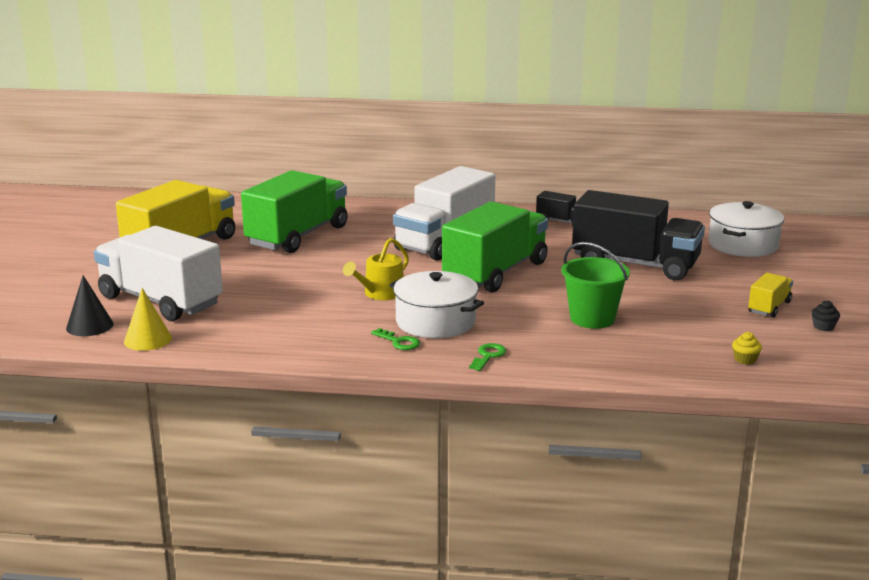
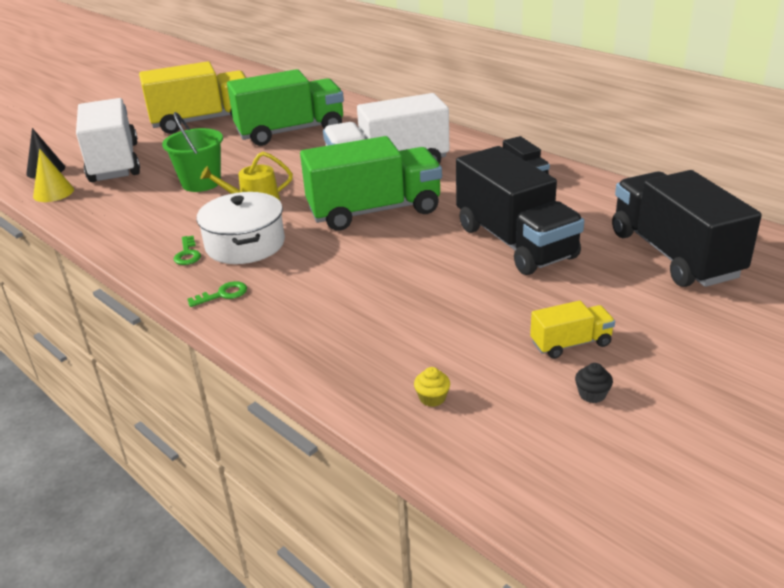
camera: 40 degrees right, 10 degrees up
green bucket [561,242,630,329] -> green bucket moved to [162,112,223,192]
white pot [708,201,784,257] -> black truck [612,170,762,287]

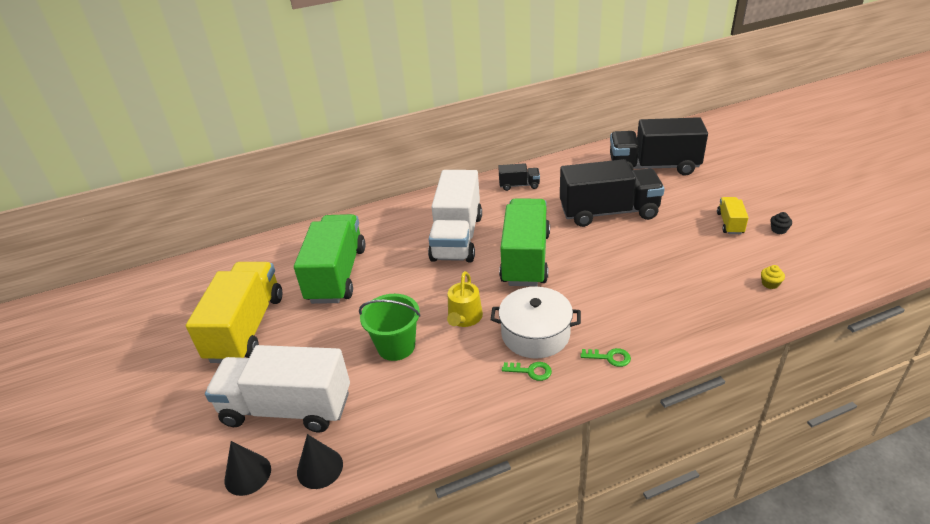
camera: 65 degrees left, 5 degrees up
yellow cone [33,149,74,202] -> black cone [297,434,343,489]
green key [187,281,247,307] -> green key turned 105 degrees clockwise [581,348,631,367]

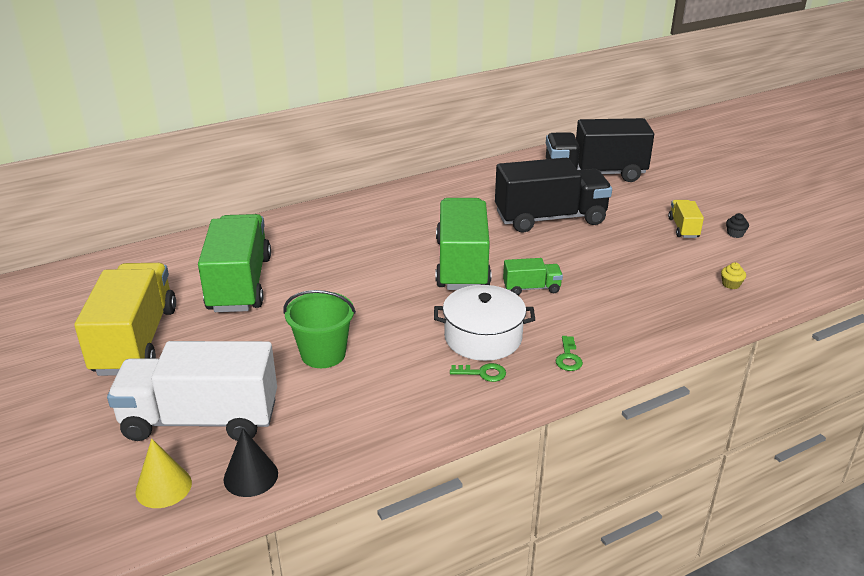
camera: 10 degrees left, 5 degrees down
black cone [225,441,271,496] -> yellow cone [135,439,192,508]
white truck [428,170,482,262] -> none
yellow watering can [447,271,483,327] -> none
black truck [498,163,540,191] -> none
green key [581,348,631,367] -> green key turned 90 degrees clockwise [556,336,583,371]
none -> green truck [503,258,563,295]

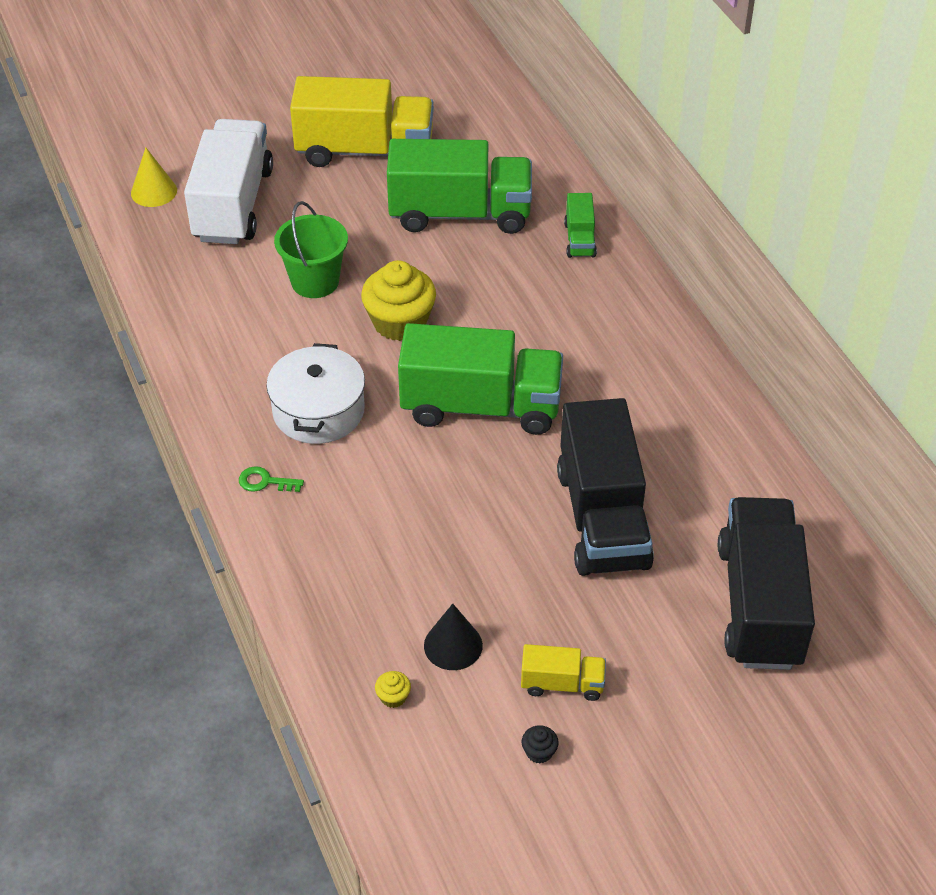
camera: 95 degrees right, 15 degrees up
black cone [224,428,278,497] -> black cone moved to [424,604,483,670]
green key [450,363,506,382] -> none
green truck [503,258,563,295] -> green truck moved to [564,193,597,258]
none -> yellow cupcake [361,260,436,341]

